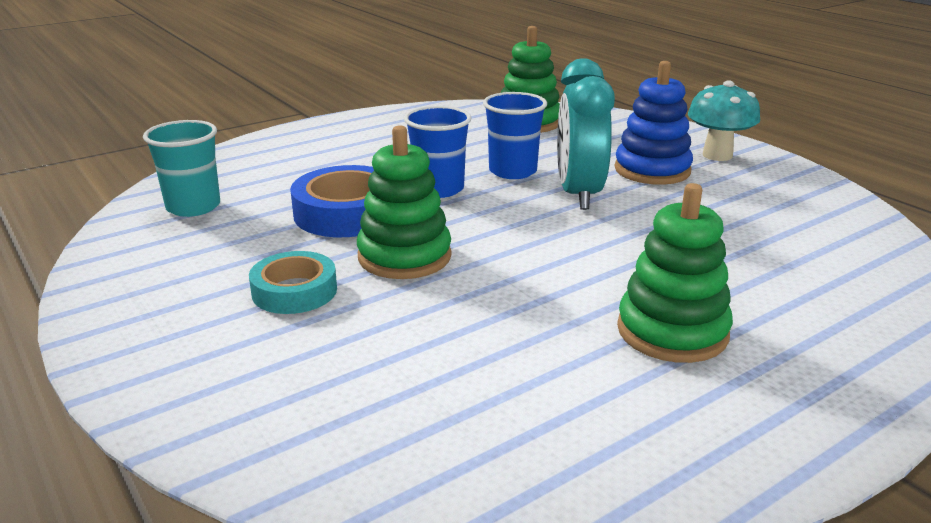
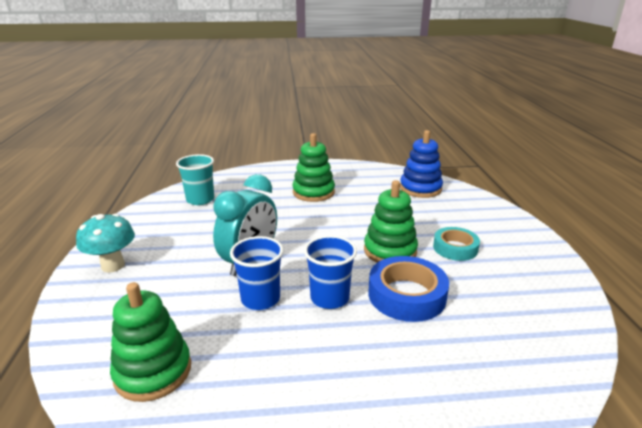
camera: 150 degrees left, 0 degrees up
turquoise cup [143,120,220,217] -> turquoise cup moved to [176,154,214,205]
blue stacking toy [615,61,693,185] -> blue stacking toy moved to [400,130,443,198]

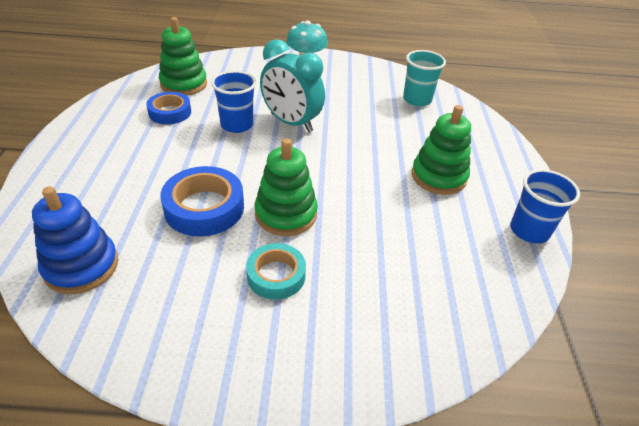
camera: 95 degrees right, 15 degrees up
blue cup [304,235,357,309] -> blue cup moved to [510,169,580,244]
blue stacking toy [400,130,443,198] -> blue stacking toy moved to [32,186,118,294]
none -> blue tape [146,92,191,124]

